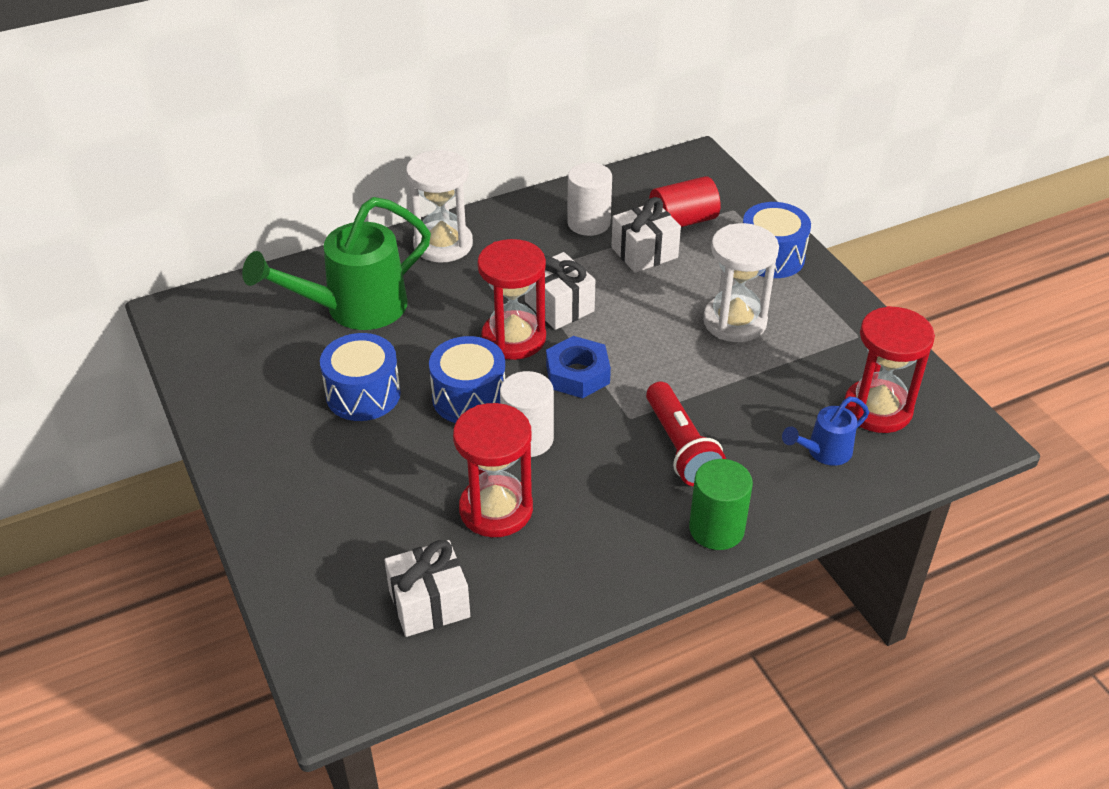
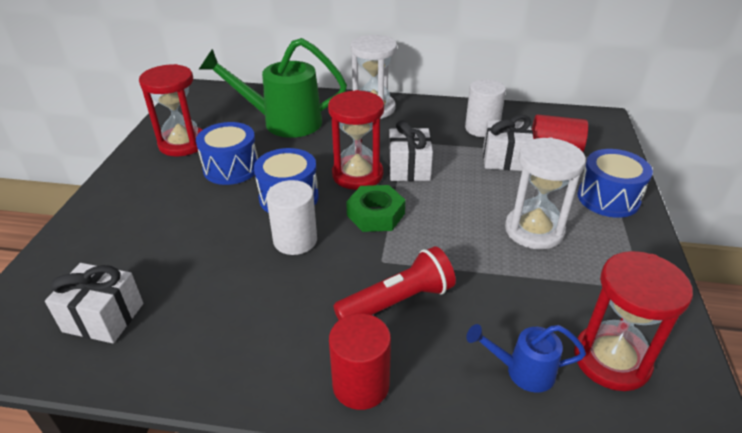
camera: 35 degrees right, 5 degrees down
red hourglass [453,403,533,537] -> red hourglass moved to [139,64,202,156]
blue nut [546,336,611,398] -> green nut [346,185,406,232]
red flashlight [646,382,726,486] -> red flashlight turned 135 degrees counterclockwise [333,246,456,320]
green cylinder [689,459,753,550] -> red cylinder [329,313,391,410]

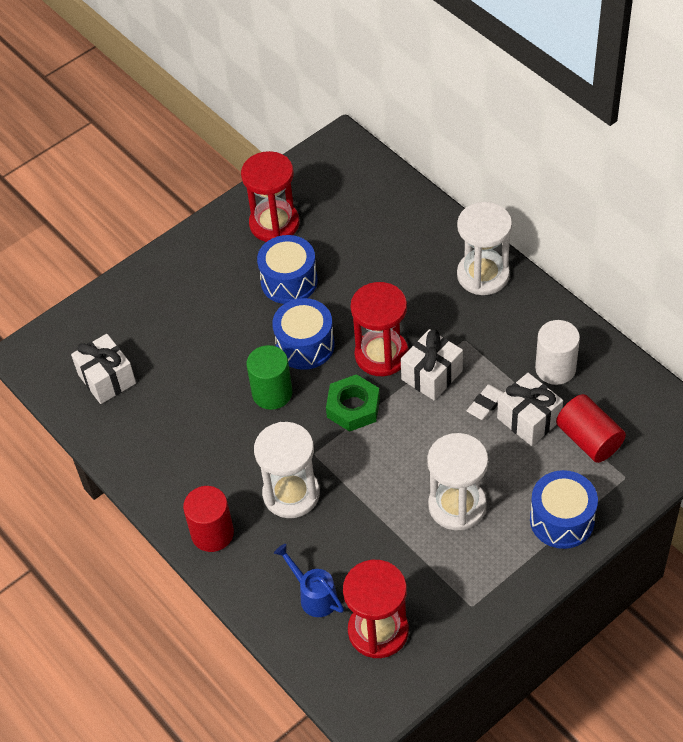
camera: 45 degrees right, 15 degrees up
green watering can [199,38,347,138] -> none
white cylinder [266,180,317,255] -> green cylinder [247,345,292,410]
red flashlight [333,246,456,320] -> white hourglass [254,422,320,518]
none -> white eraser [467,384,504,420]

